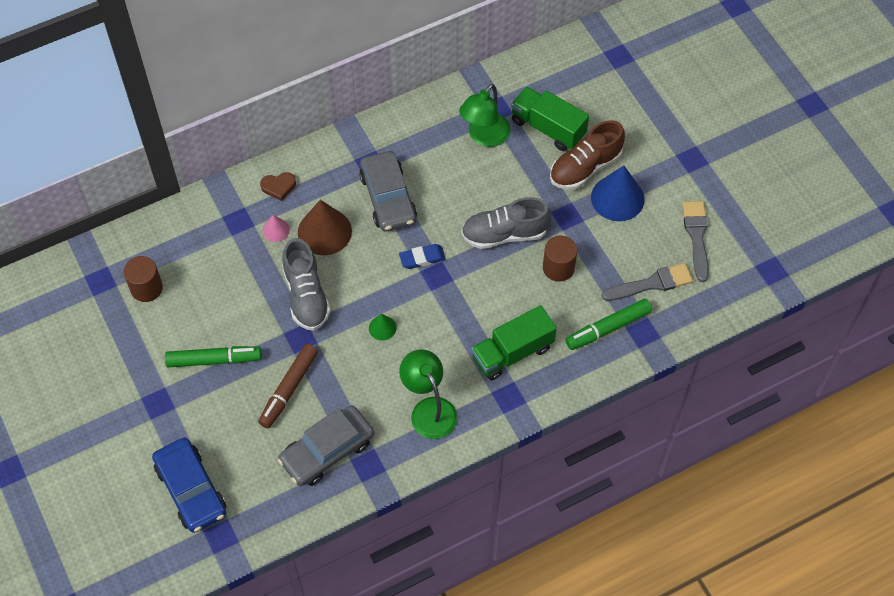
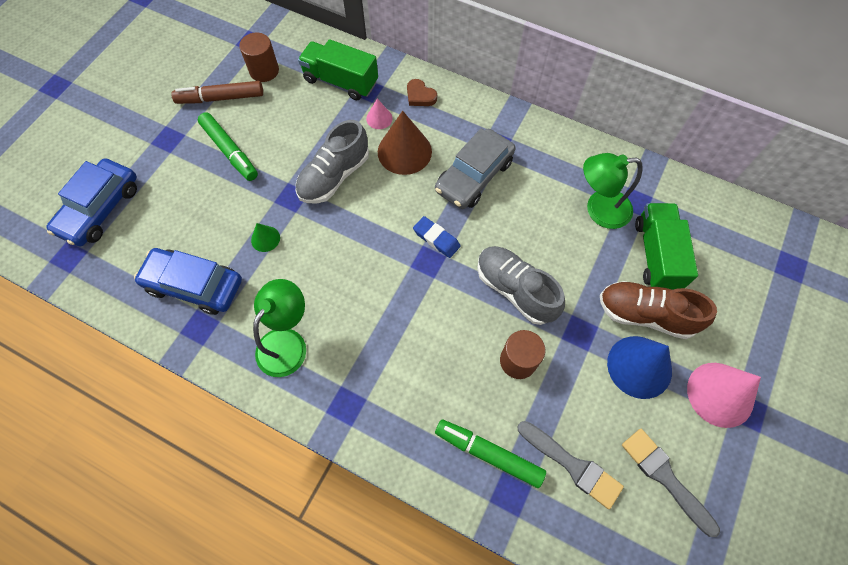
camera: 55 degrees right, 5 degrees up
brown marker [258,344,318,428] -> brown marker moved to [172,81,263,104]
grey car [278,405,374,486] -> blue car [134,248,242,315]
green cone [369,314,396,341] -> green cone moved to [251,223,280,252]
green truck [471,305,557,380] -> green truck moved to [298,39,378,100]
grey brush [682,201,709,282] -> grey brush turned 90 degrees counterclockwise [622,429,720,537]
none -> pink cone [687,363,761,428]

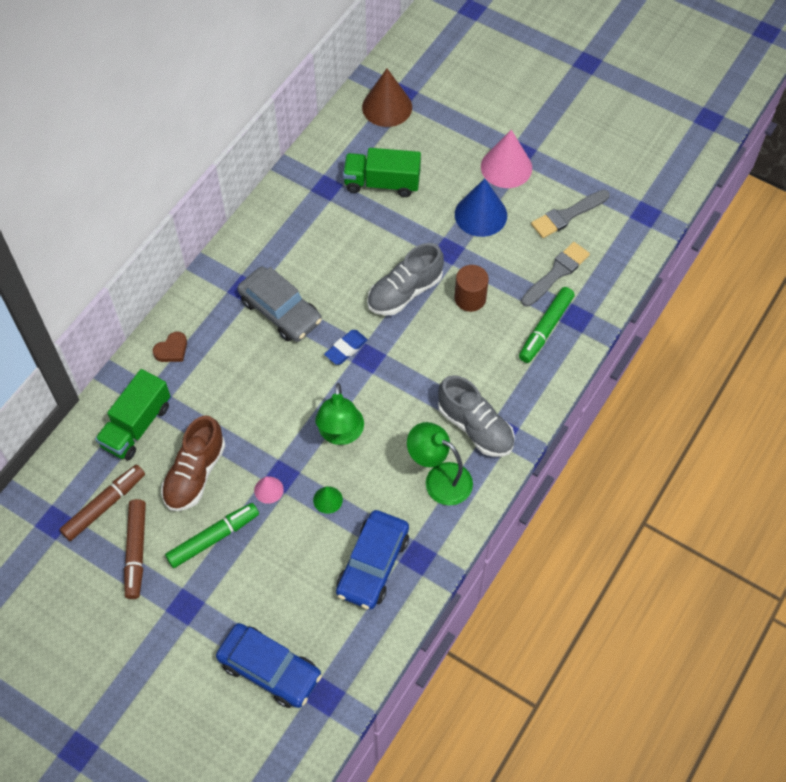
camera: 85 degrees left, 5 degrees down
brown cylinder [239,32,279,82] -> brown marker [59,465,145,541]
grey shoe [296,120,369,203] -> grey shoe moved to [438,375,515,457]
pink cone [366,98,393,129] -> pink cone moved to [254,476,284,504]
brown cone [378,111,432,175] -> brown cone moved to [362,69,412,127]
green lamp [583,153,642,229] -> green lamp moved to [315,383,364,445]
brown shoe [600,281,717,339] -> brown shoe moved to [161,416,225,511]

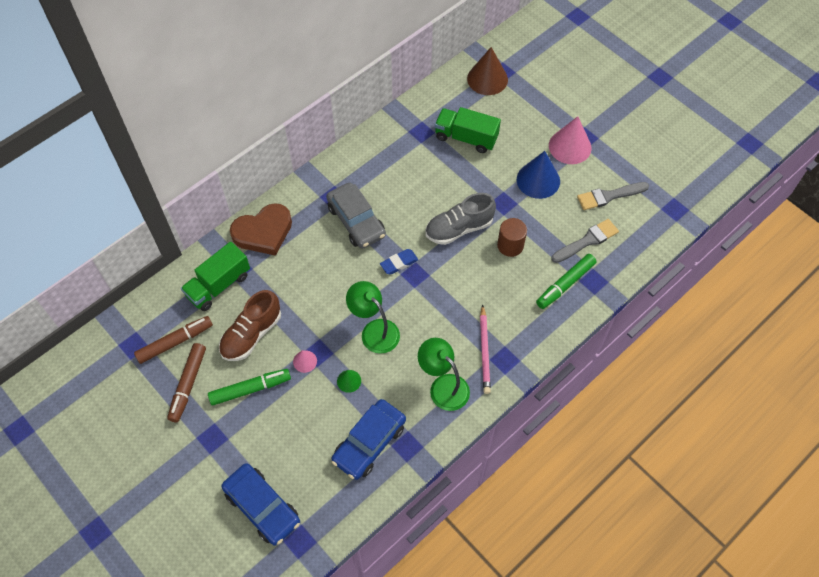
camera: 15 degrees right, 0 degrees up
brown heart [153,331,187,362] -> brown heart [230,203,292,256], size x2.09
green lamp [315,383,364,445] -> green lamp turned 120 degrees clockwise [346,281,400,354]
grey shoe [438,375,515,457] -> pink pencil [480,304,491,394]

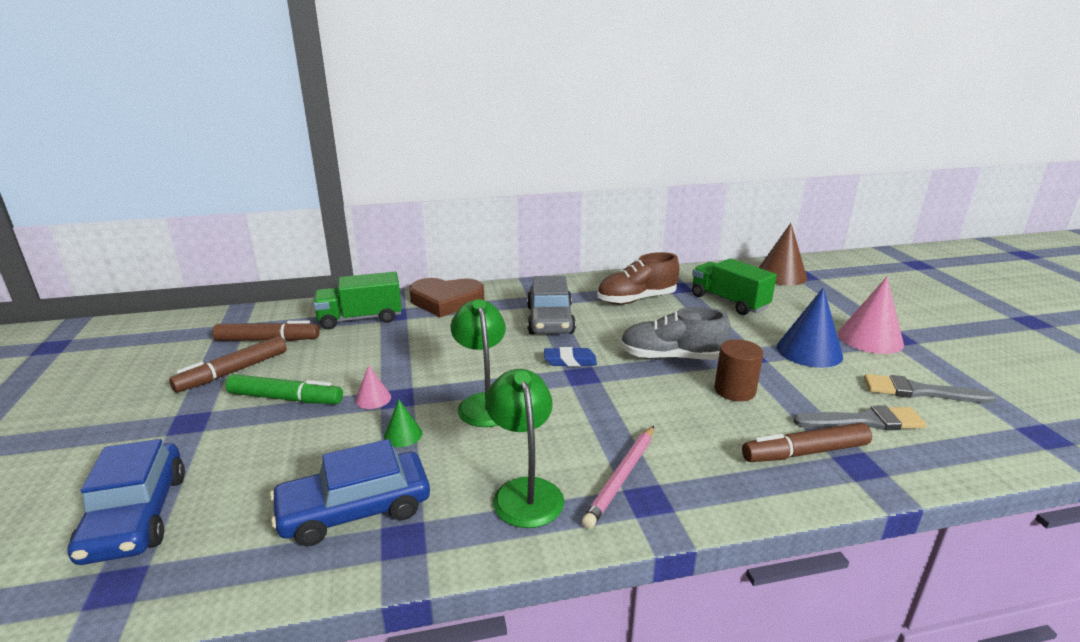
camera: 30 degrees right, 35 degrees down
brown shoe [219,290,281,361] -> brown shoe moved to [597,252,679,305]
green marker [536,254,596,309] -> brown marker [742,423,872,462]

